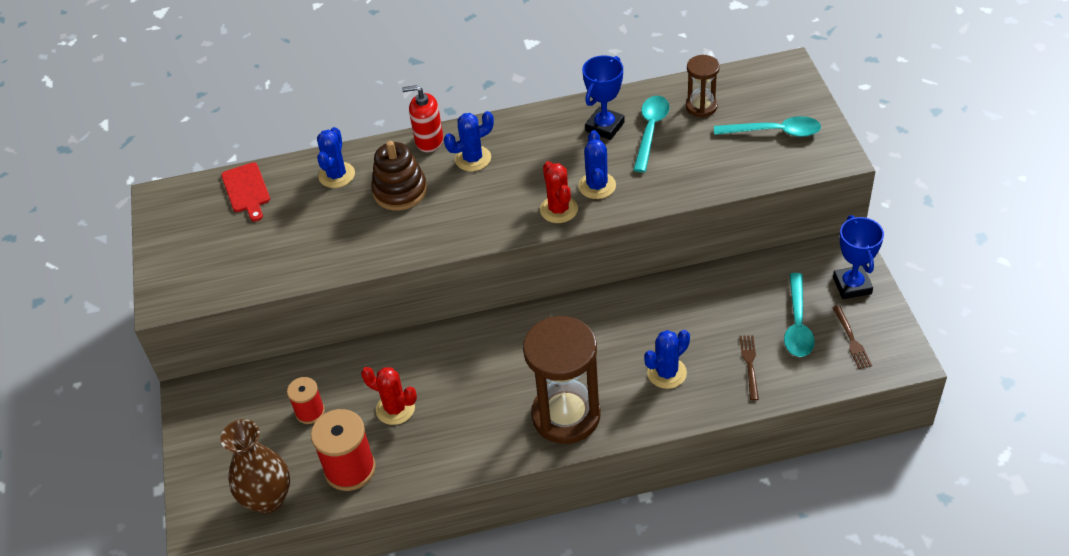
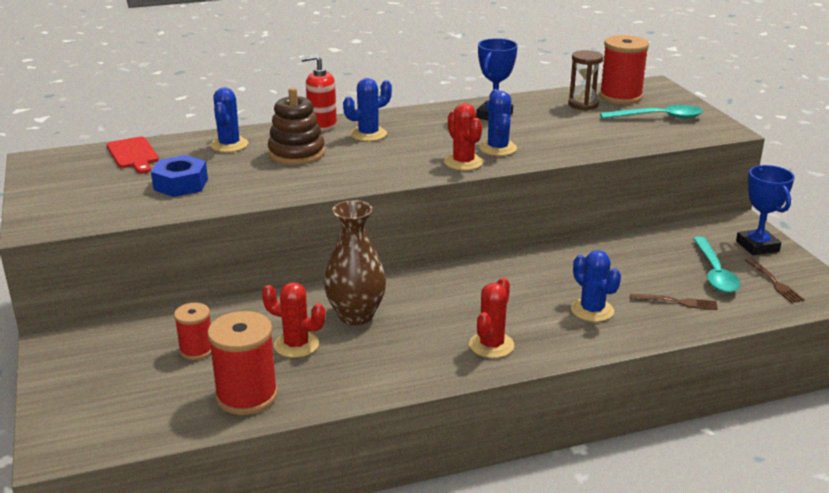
camera: 10 degrees left, 20 degrees down
brown vase [221,419,290,513] -> brown vase moved to [324,200,386,325]
brown hourglass [523,316,601,444] -> red cactus [469,277,514,358]
turquoise spoon [633,96,670,172] -> none
blue cactus [644,330,690,389] -> blue cactus turned 75 degrees counterclockwise [571,250,621,322]
brown fork [740,335,759,400] -> brown fork turned 105 degrees clockwise [630,294,718,310]
none -> blue nut [151,155,208,197]
none -> red spool [599,35,649,104]

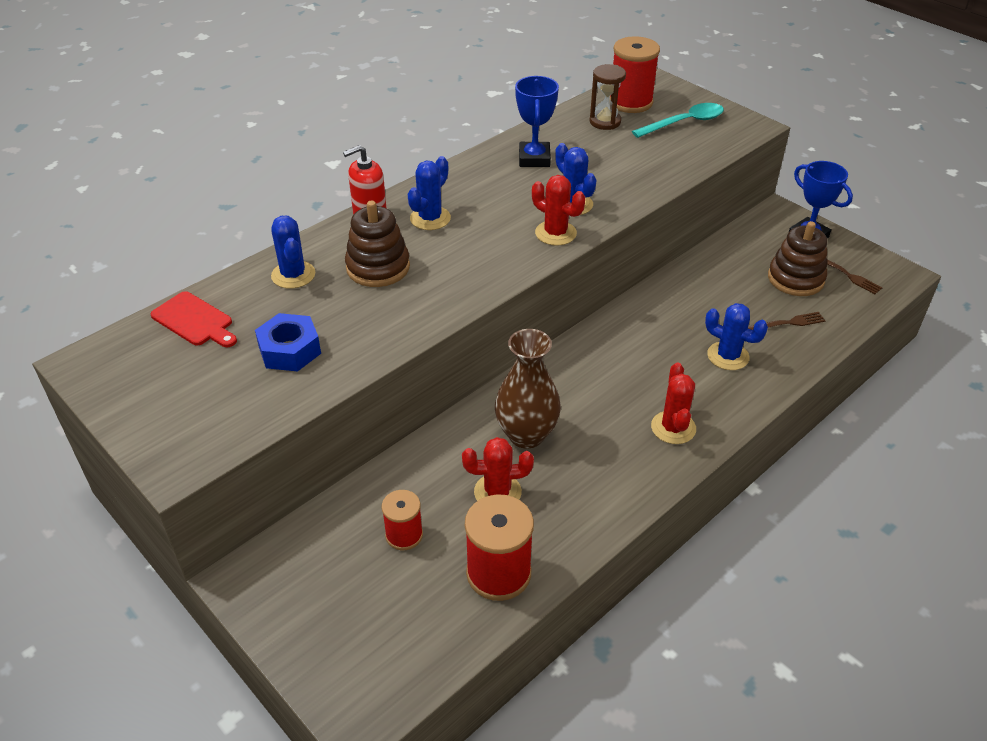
camera: 25 degrees left, 15 degrees up
turquoise spoon [693,237,741,293] -> brown stacking toy [768,221,827,296]

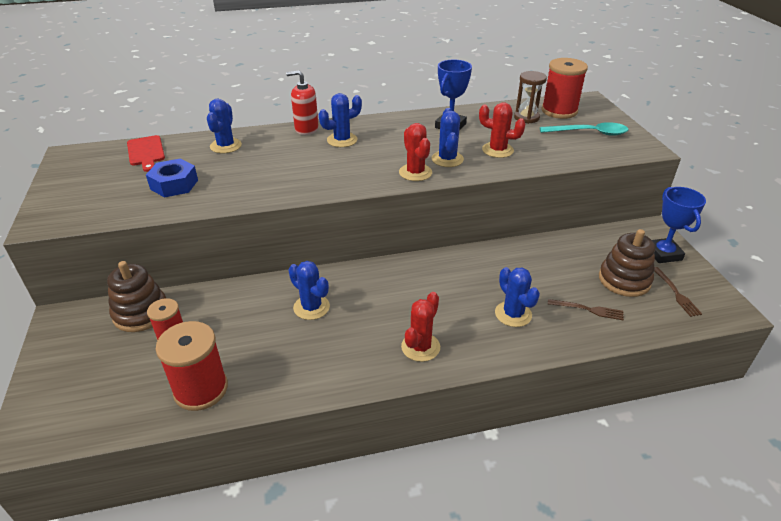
camera: 30 degrees right, 5 degrees down
brown stacking toy [345,201,410,287] -> brown stacking toy moved to [107,261,166,332]
red cactus [462,437,534,501] -> red cactus moved to [479,102,526,158]
brown vase [495,329,561,449] -> blue cactus [289,261,330,320]

